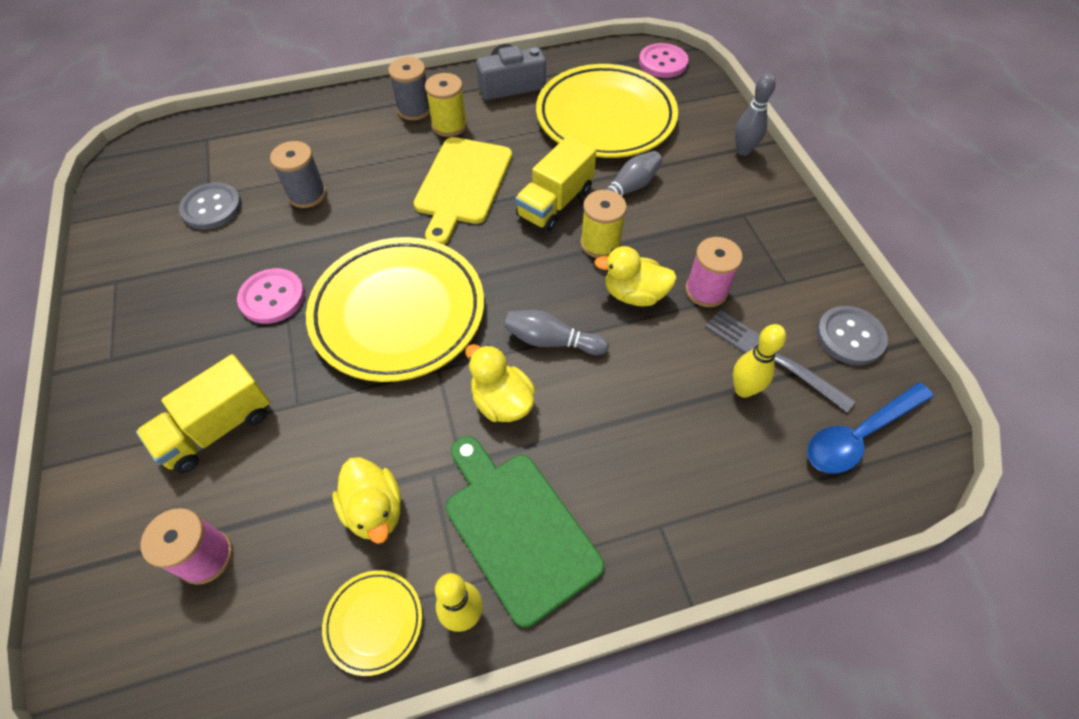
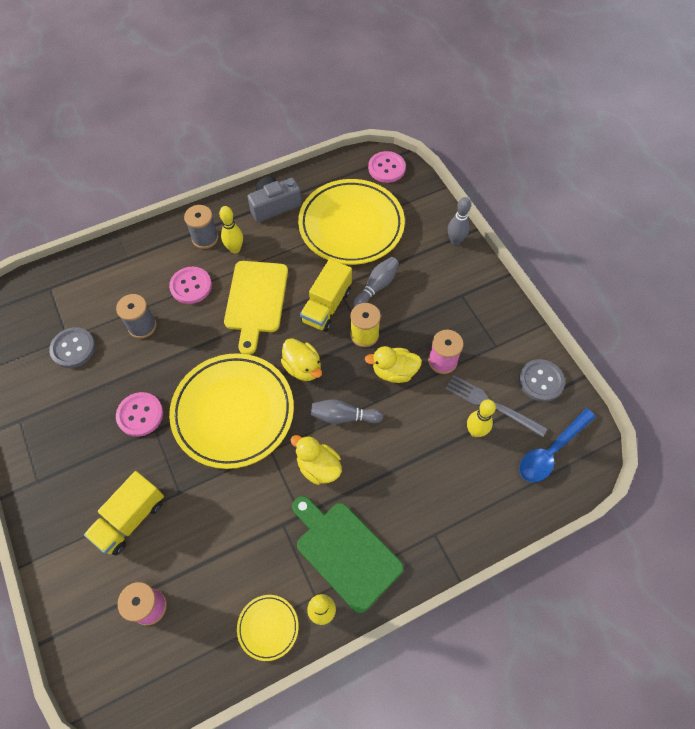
camera: 10 degrees left, 5 degrees up
yellow duck [332,457,401,544] -> yellow duck moved to [281,338,322,381]
yellow spool [425,73,467,137] -> yellow bowling pin [219,206,243,254]
none -> pink button [169,267,212,304]

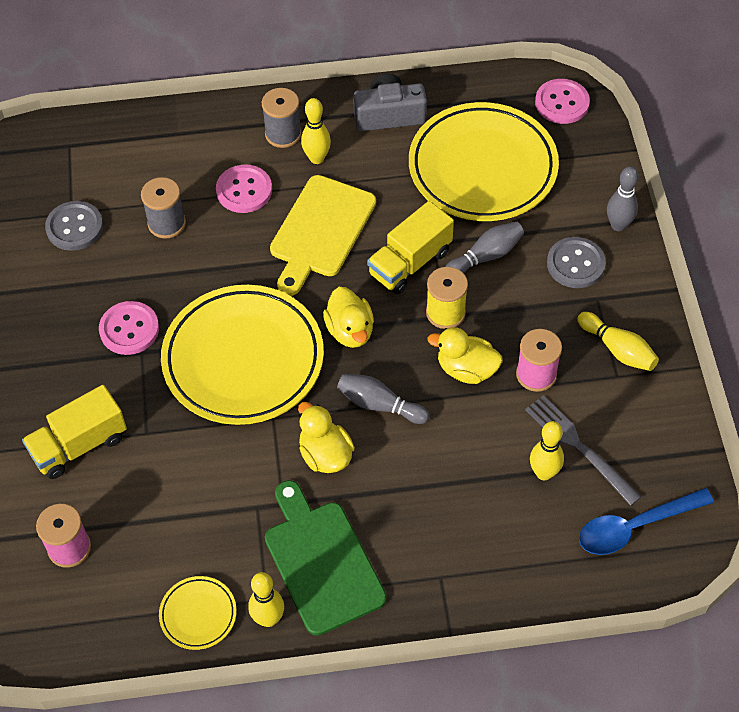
camera: 20 degrees right, 5 degrees down
grey button [519,359,565,402] -> grey button moved to [547,237,606,288]
none -> yellow bowling pin [577,312,659,371]

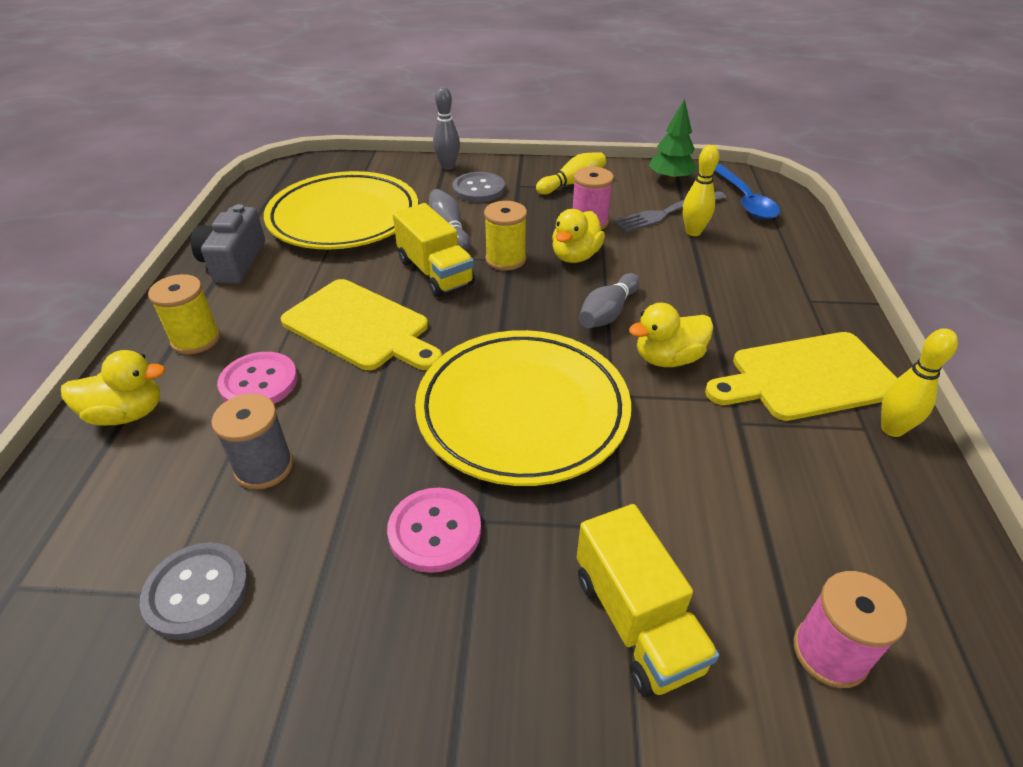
camera: 80 degrees left, 15 degrees down
yellow plate [159,576,237,650] -> none
grey spool [262,88,302,148] -> yellow spool [148,274,220,354]
green cutting board [265,480,386,636] -> yellow cutting board [705,332,897,421]
yellow bowling pin [301,98,331,164] -> none
yellow duck [323,287,374,348] -> yellow duck moved to [61,350,165,426]
pink button [535,79,590,124] -> none
none -> green tree [649,99,697,182]

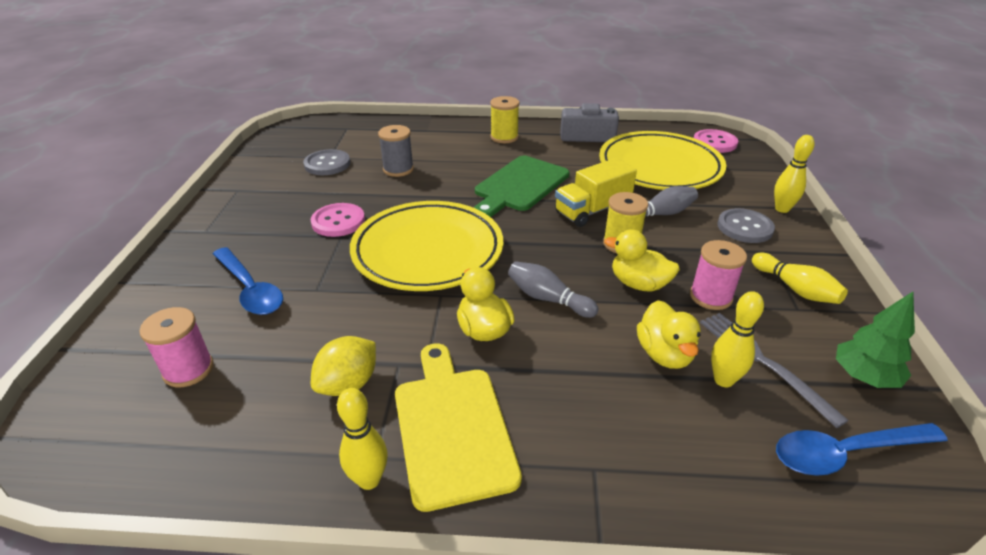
camera: 90 degrees right, 5 degrees down
yellow duck [61,350,165,426] -> yellow duck moved to [637,300,701,369]
pink button [217,352,298,404] -> pink button moved to [694,129,738,153]
yellow cutting board [281,279,442,370] -> green cutting board [474,156,570,217]
grey bowling pin [433,87,460,170] -> yellow bowling pin [774,135,815,213]
yellow truck [577,504,719,697] -> blue spoon [213,247,283,315]
none -> yellow lemon [311,336,376,396]

